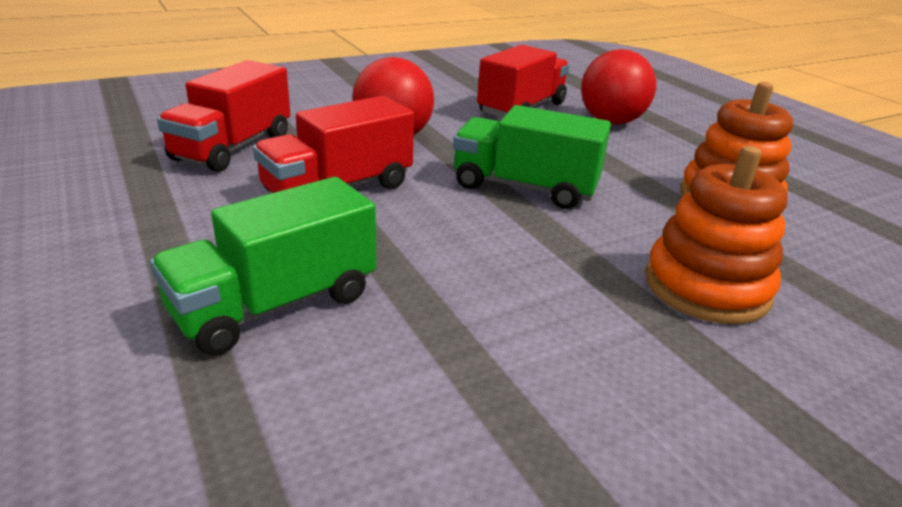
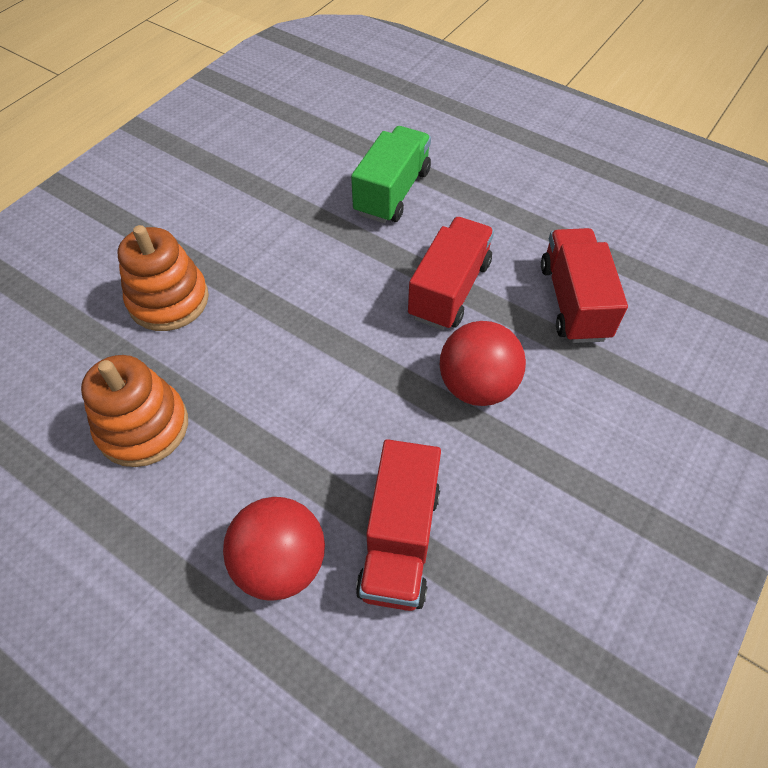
camera: 155 degrees right, 25 degrees up
green truck [453,105,611,209] -> none

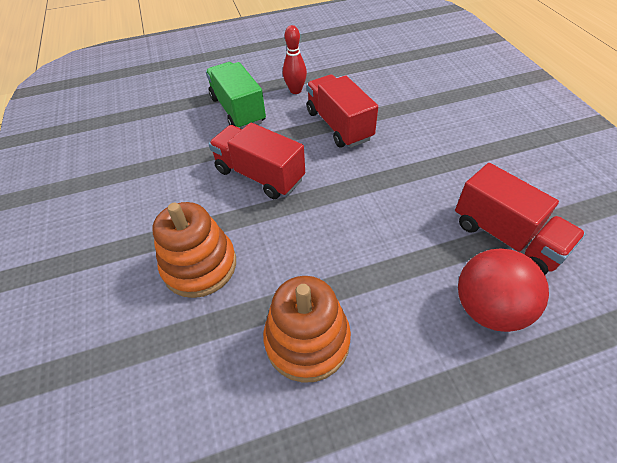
camera: 50 degrees left, 5 degrees down
red ball [440,321,526,406] -> none
red truck [541,228,628,343] -> red truck moved to [209,123,305,199]
none -> red bowling pin [283,25,307,94]

